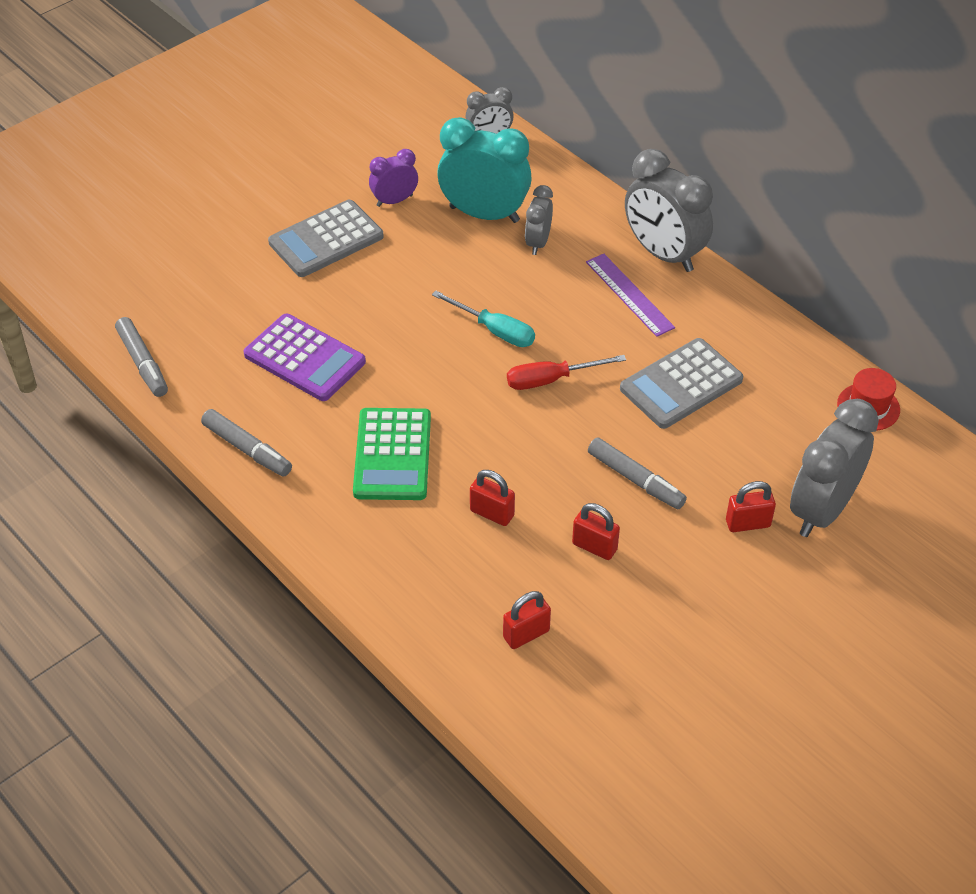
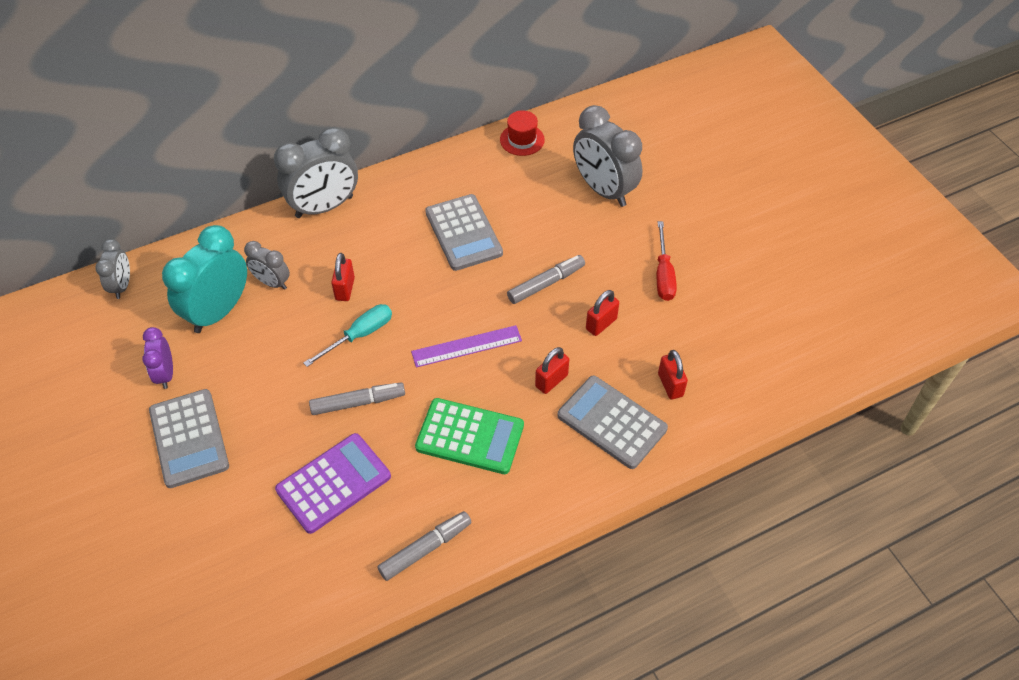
camera: 75 degrees left, 5 degrees up
grey marker [115,317,168,397] -> grey marker moved to [309,383,405,415]
red screwdriver [507,355,626,390] -> red screwdriver moved to [657,221,677,301]
purple ruler [586,254,675,337] -> purple ruler moved to [411,325,522,367]
red padlock [726,481,776,532] -> red padlock moved to [331,253,355,301]
none -> grey calculator [557,376,668,469]

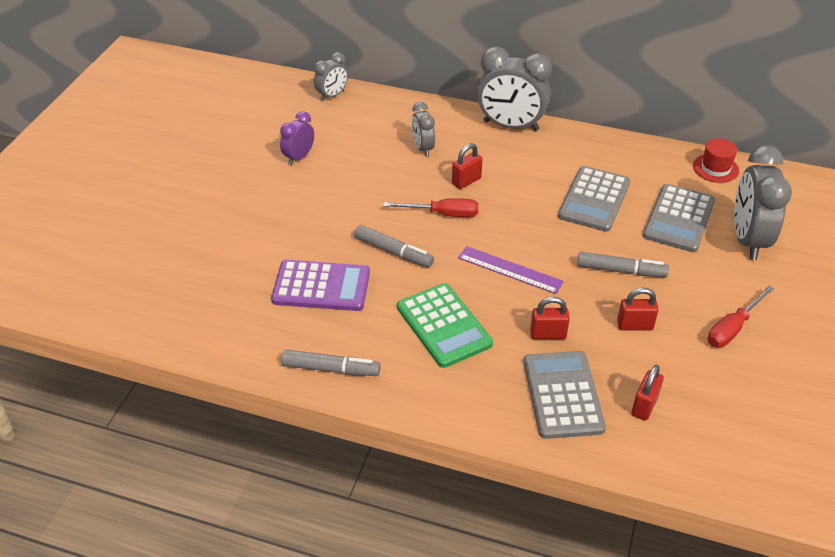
camera: 45 degrees right, 10 degrees down
grey calculator [149,389,229,488] -> grey calculator moved to [643,184,715,252]
turquoise clock [162,225,247,333] -> none
turquoise screwdriver [304,304,392,367] -> red screwdriver [383,198,479,217]

